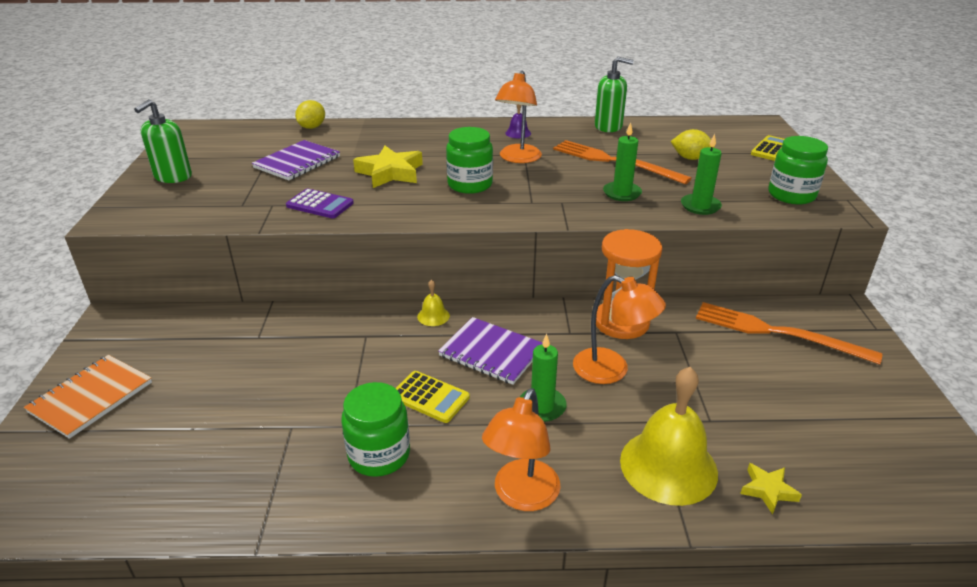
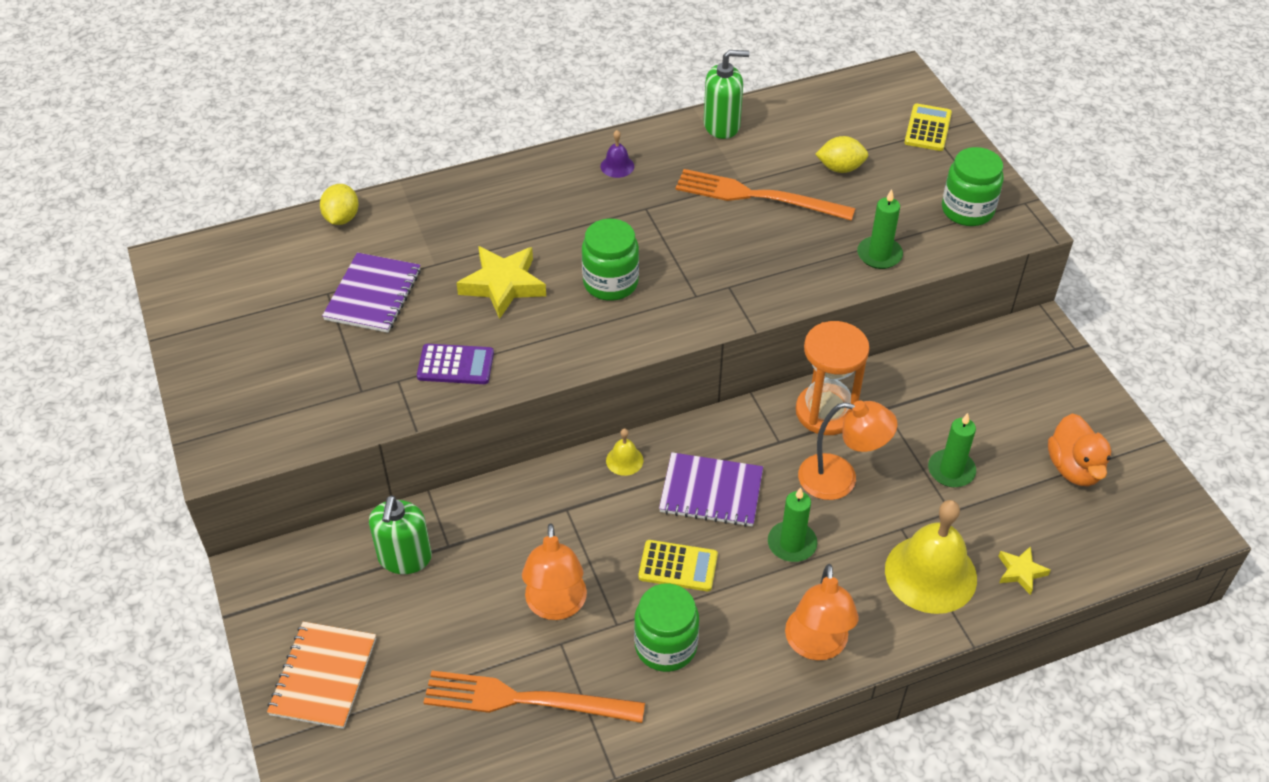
camera: 20 degrees left, 15 degrees up
green soap dispenser [134,99,192,183] -> green soap dispenser moved to [369,495,432,574]
orange lamp [495,70,542,163] -> orange lamp moved to [522,523,587,620]
green candle [603,123,642,201] -> green candle moved to [928,413,976,487]
orange fork [696,302,882,365] -> orange fork moved to [423,671,645,723]
none -> orange duck [1048,413,1111,486]

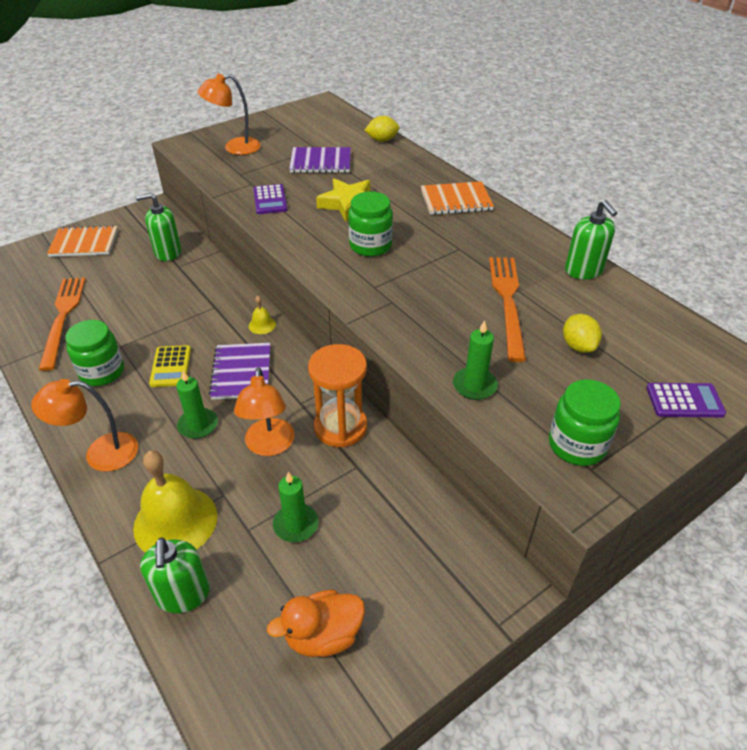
camera: 75 degrees right, 5 degrees down
orange lamp [522,523,587,620] -> orange lamp moved to [197,74,261,155]
purple bell [601,130,634,178] -> none
yellow calculator [904,104,952,151] -> purple calculator [646,383,726,417]
yellow star [998,546,1051,595] -> green soap dispenser [140,538,210,613]
none -> orange notebook [421,181,494,215]

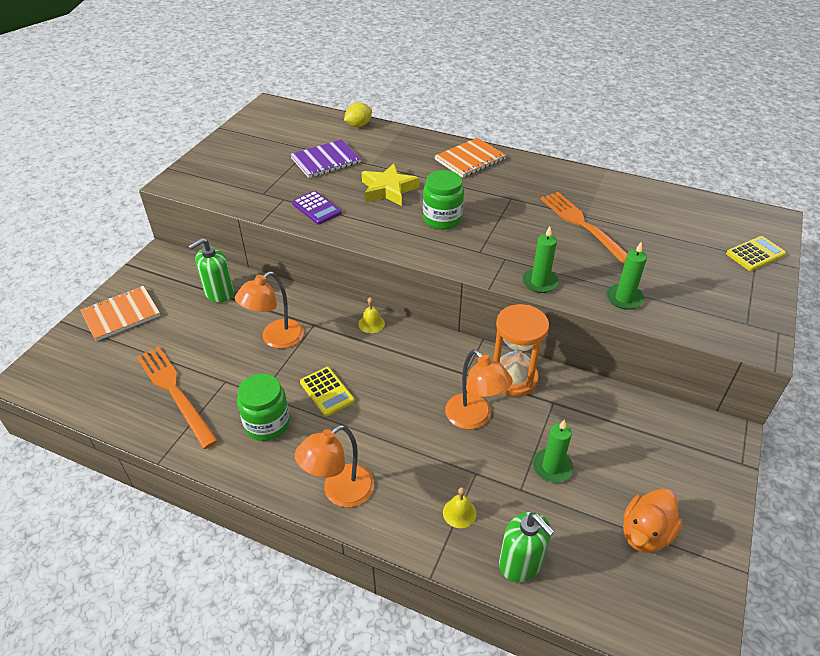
camera: 30 degrees left, 0 degrees up
yellow bell [133,451,217,553] -> yellow bell [443,487,477,528], size x0.44
green candle [176,371,218,439] -> green candle moved to [522,226,559,293]
orange lamp [197,74,261,155] -> orange lamp moved to [235,271,304,349]
purple notebook [209,343,270,400] -> none
green jar [549,379,621,466] -> none
yellow lemon [563,314,602,353] -> none
green soap dispenser [565,200,617,279] -> none
purple calculator [646,383,726,417] -> yellow calculator [726,236,786,271]

